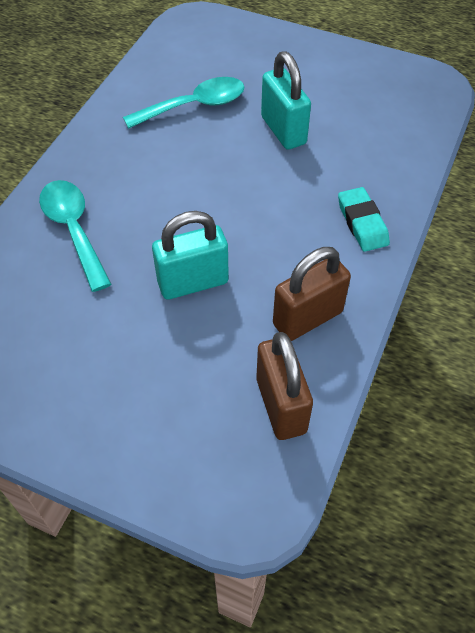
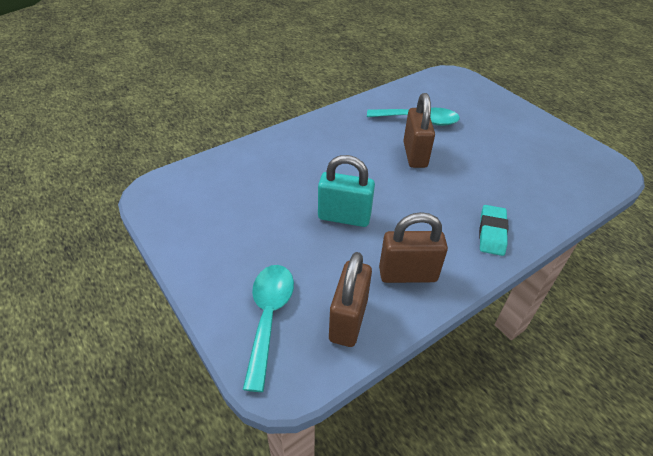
camera: 30 degrees right, 10 degrees down
turquoise spoon [39,180,111,292] -> turquoise spoon moved to [243,265,294,392]
turquoise padlock [261,51,311,150] -> none
none -> brown padlock [403,93,435,168]

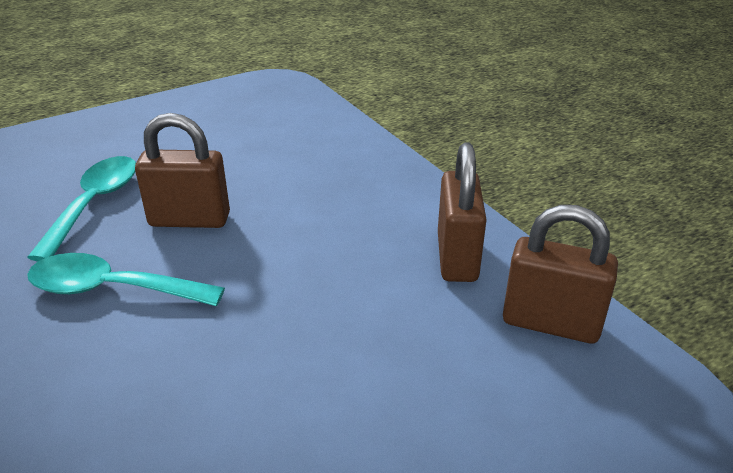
camera: 85 degrees left, 10 degrees down
turquoise spoon [243,265,294,392] -> turquoise spoon moved to [27,253,225,306]
turquoise padlock [318,155,375,227] -> none
turquoise eraser [479,205,508,256] -> none

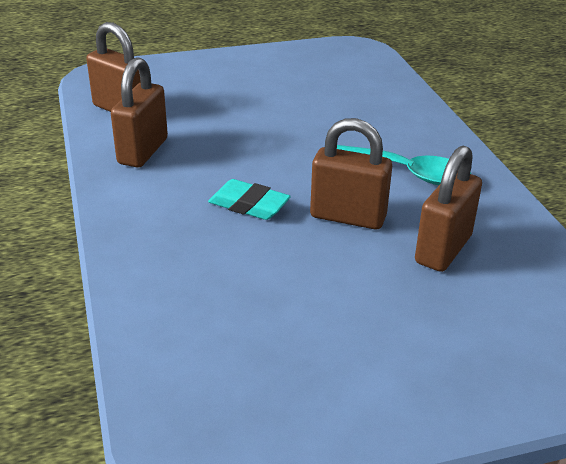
camera: 165 degrees left, 0 degrees up
turquoise spoon [27,156,136,262] -> brown padlock [415,146,482,272]
none -> turquoise eraser [208,179,291,220]

